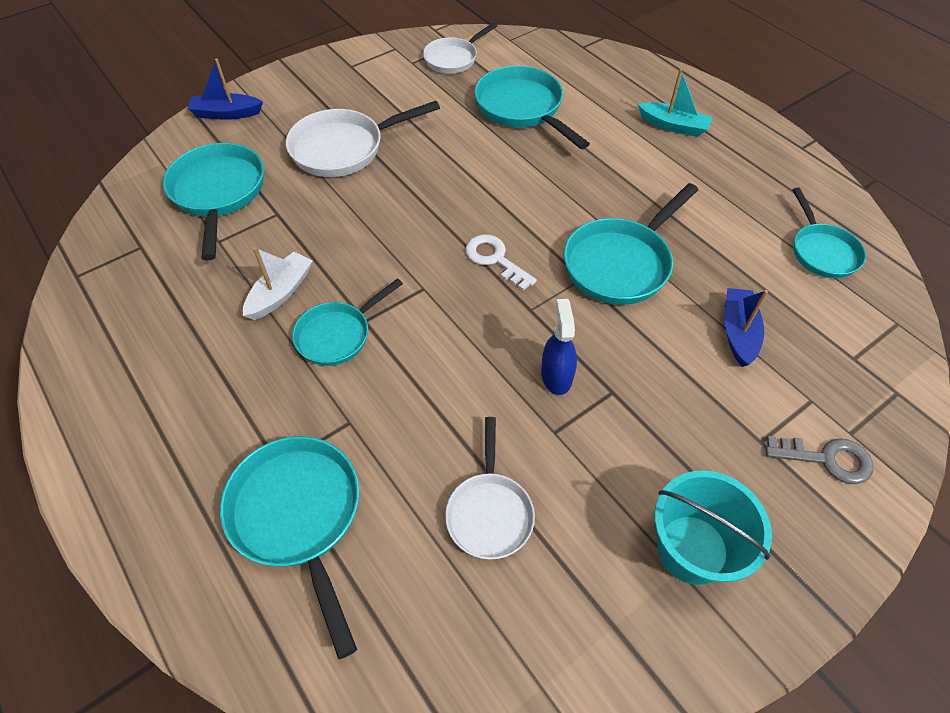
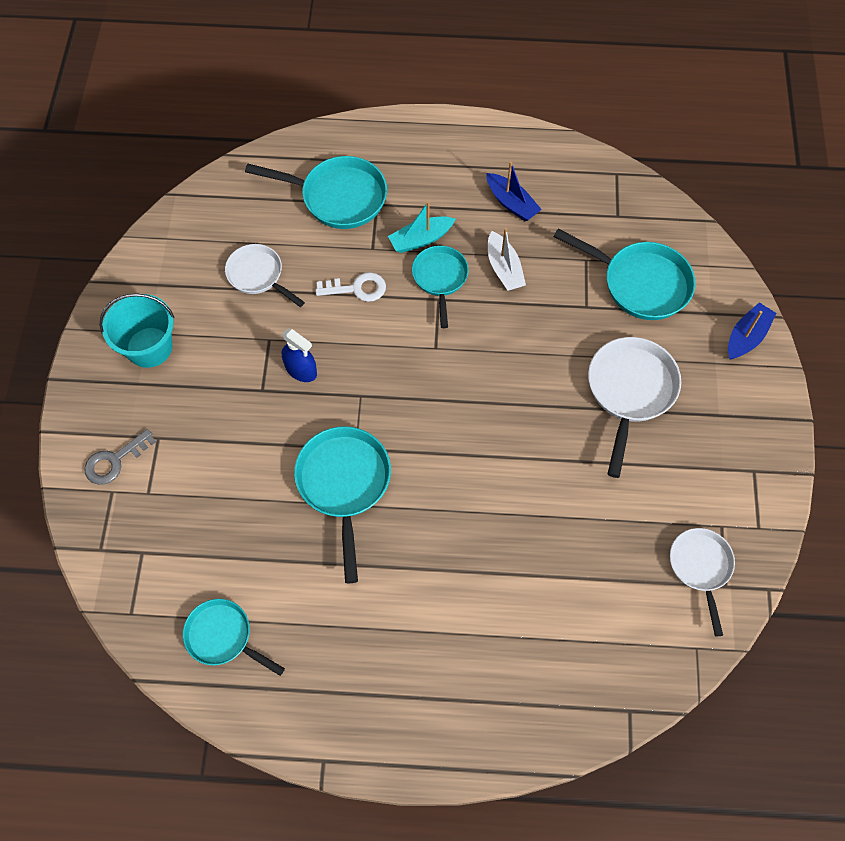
camera: 130 degrees right, 10 degrees up
white key [465,234,537,291] -> white key moved to [315,272,386,302]
turquoise pan [474,66,590,149] -> none
turquoise boat [638,69,713,137] -> turquoise boat moved to [388,201,455,253]
blue boat [724,288,768,367] -> blue boat moved to [486,162,542,221]

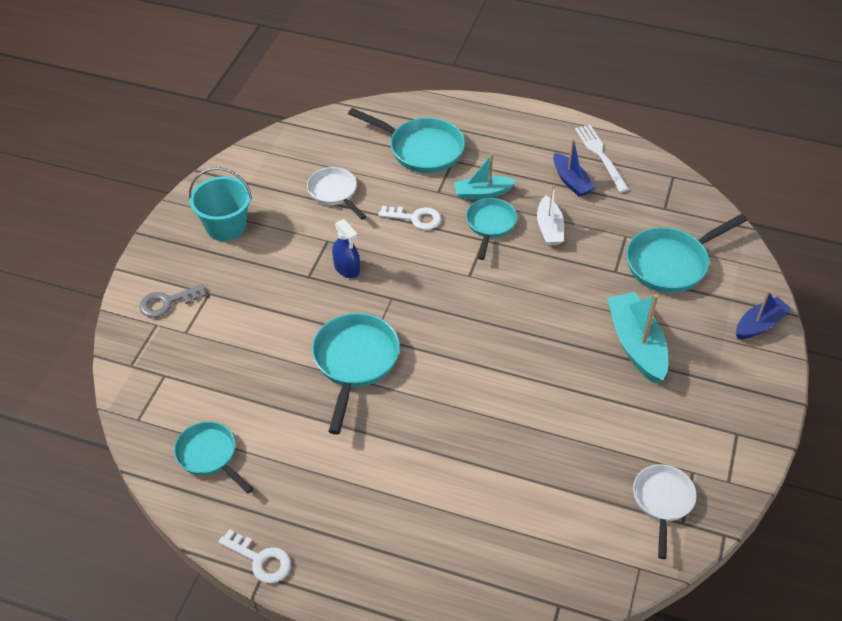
camera: 15 degrees right, 15 degrees down
turquoise pan [553,229,696,320] -> turquoise pan turned 105 degrees clockwise [626,214,747,293]
white pan [588,337,681,478] -> turquoise boat [607,292,668,384]
none -> white key [218,529,291,583]
none -> white fork [575,125,629,192]

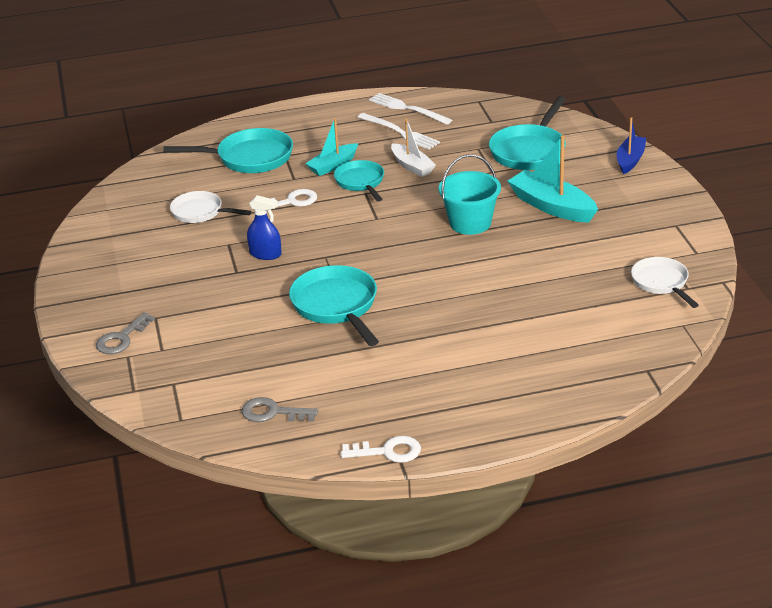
camera: 30 degrees left, 15 degrees down
turquoise pan [174,421,253,494] -> grey key [242,397,318,422]
turquoise bucket [189,167,252,241] -> turquoise bucket moved to [438,154,501,235]
blue boat [553,138,595,197] -> white fork [357,113,440,150]

